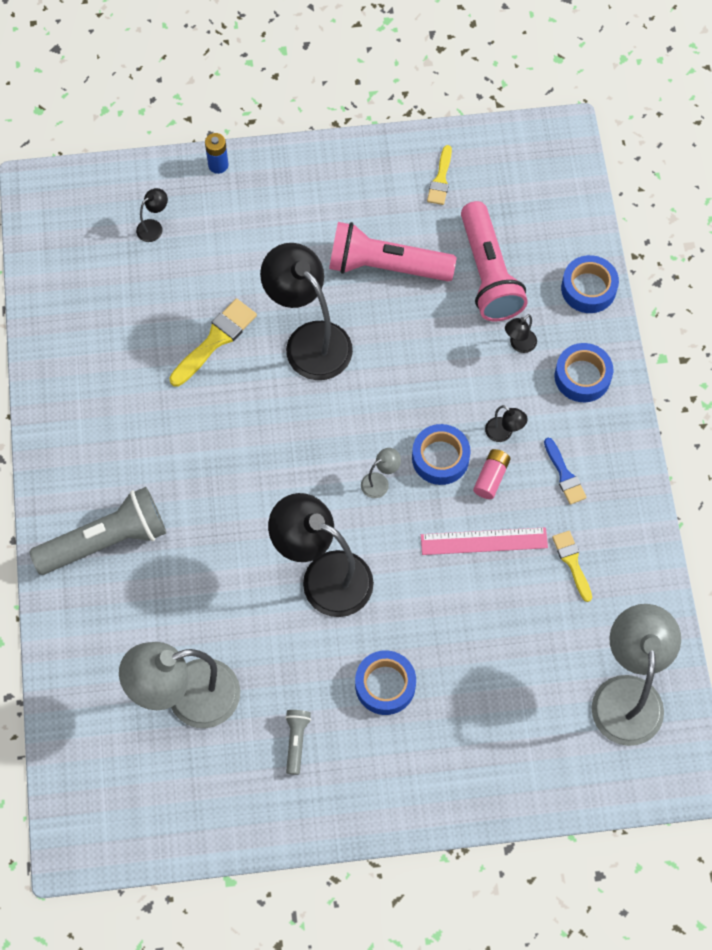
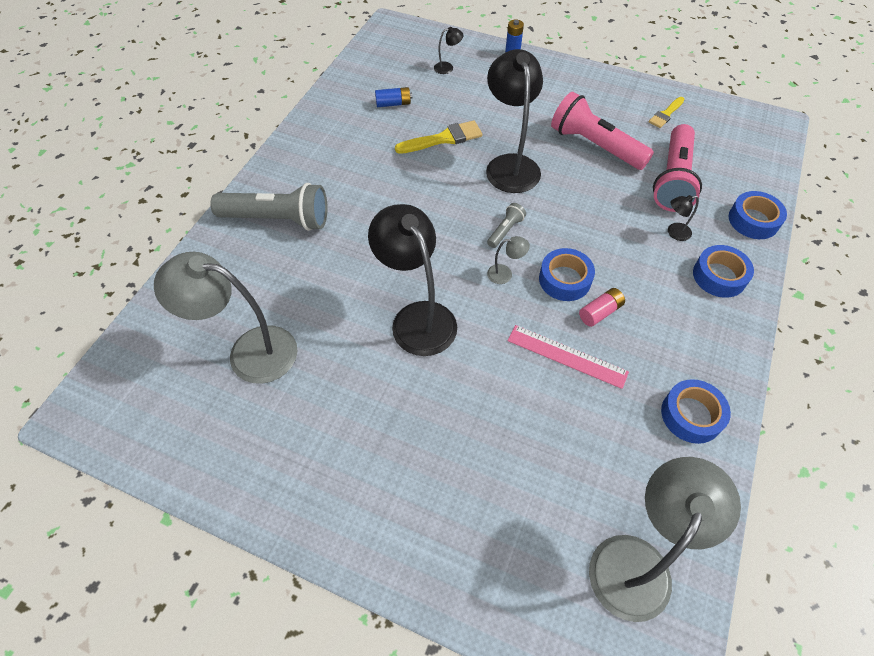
camera: 30 degrees right, 10 degrees down
grey flashlight [285,710,311,775] -> grey flashlight moved to [487,203,526,248]
blue tape [355,650,416,715] -> blue tape moved to [661,379,731,444]
black lamp [485,405,528,442] -> none
blue brush [544,438,587,505] -> none
yellow brush [552,531,592,602] -> none
none -> blue battery [375,87,412,107]

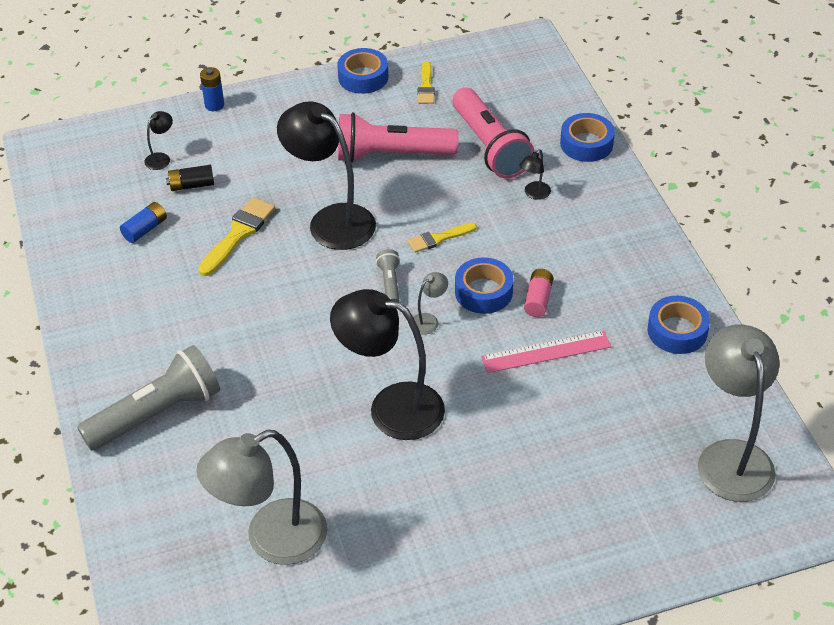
camera: 40 degrees left, 10 degrees down
blue tape [693,245,754,298] -> blue tape moved to [337,48,388,94]
none -> black battery [166,165,214,191]
none -> yellow brush [408,223,477,253]

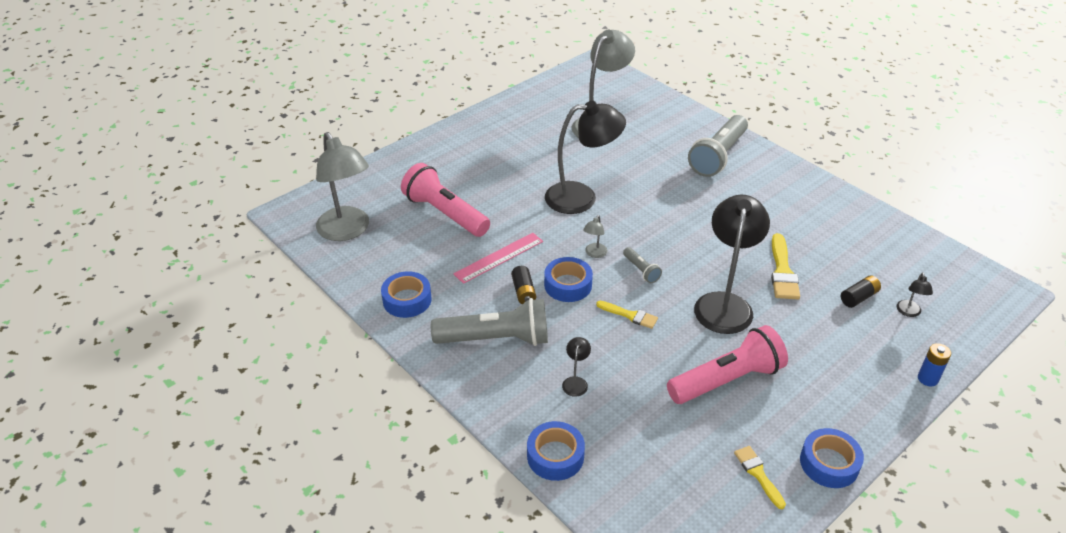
camera: 155 degrees right, 5 degrees down
blue battery [120,202,167,243] -> none
black lamp [277,101,376,250] -> black lamp turned 90 degrees counterclockwise [694,194,770,334]
yellow brush [408,223,477,253] -> yellow brush turned 75 degrees clockwise [596,301,658,329]
pink flashlight [452,88,534,179] -> pink flashlight moved to [401,163,490,237]
pink battery [524,269,553,317] -> black battery [511,266,536,304]
none -> grey flashlight [431,298,548,346]

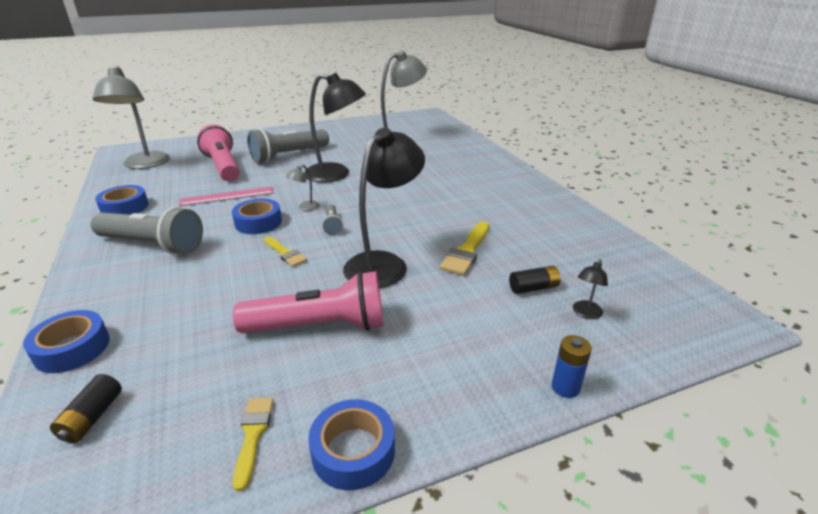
camera: 20 degrees right, 10 degrees down
black battery [511,266,536,304] -> black battery moved to [50,374,122,443]
black lamp [562,337,591,397] -> none
grey flashlight [688,115,748,177] -> grey flashlight moved to [247,128,329,163]

